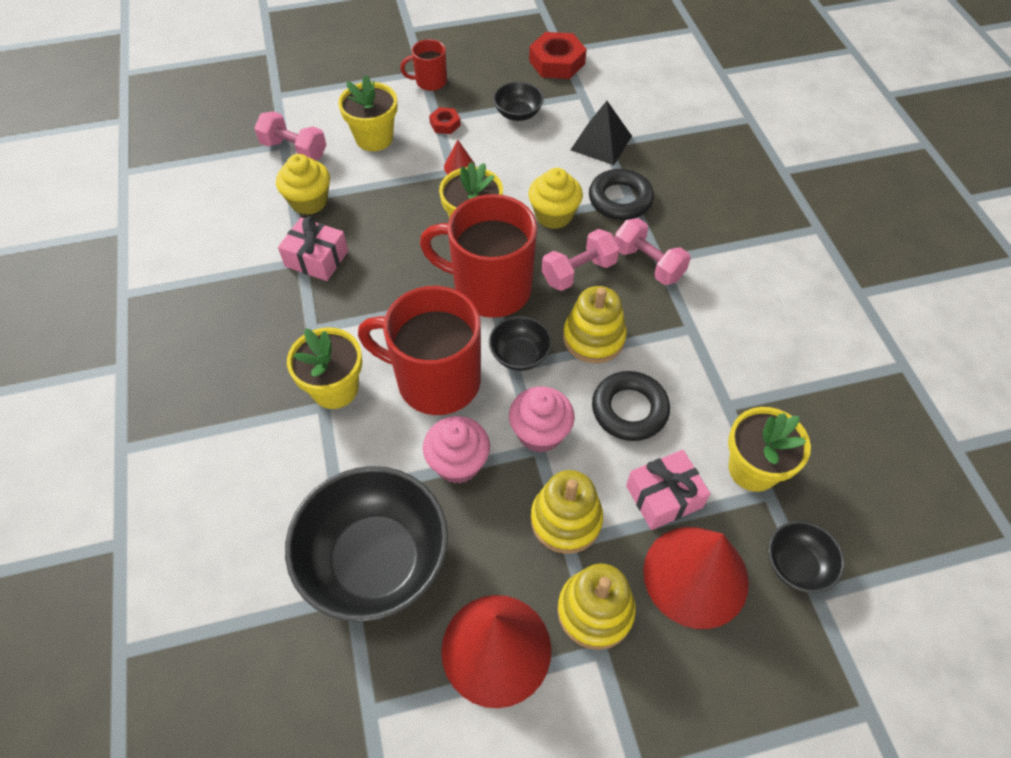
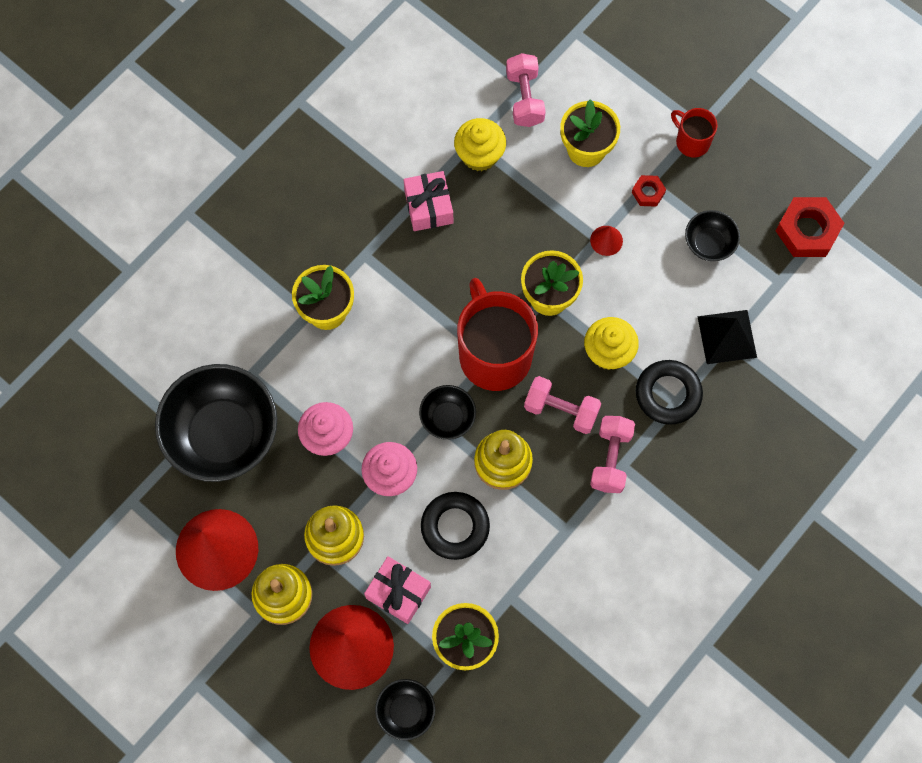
camera: 55 degrees right, 15 degrees up
red mug [358,286,481,415] -> none

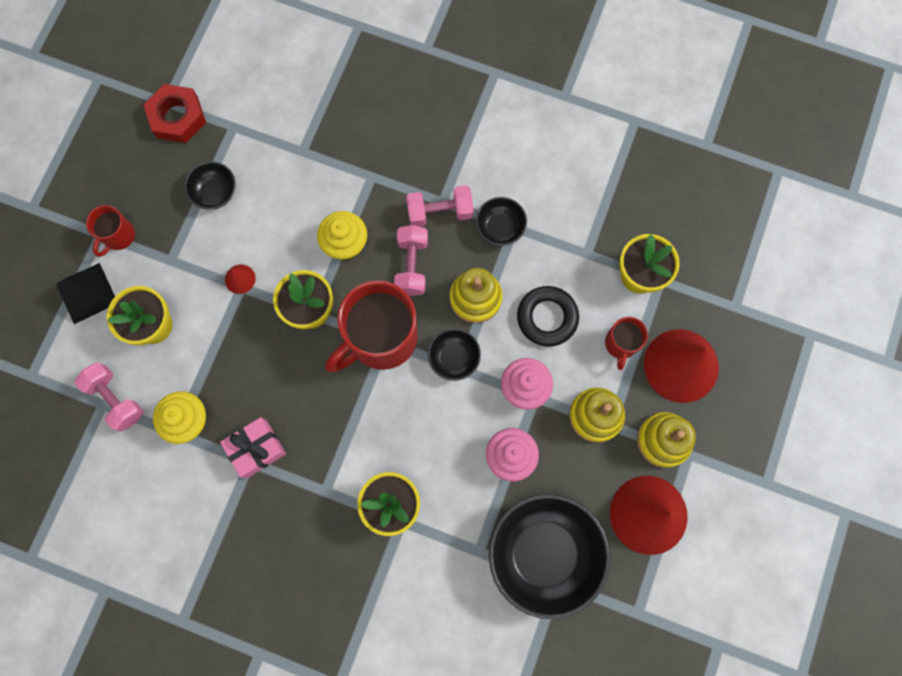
camera: 110 degrees left, 5 degrees up
pink gift [364,556,431,624] -> red mug [605,317,648,370]
black bowl [375,679,435,741] -> black bowl moved to [476,197,527,246]
pink dumbbell [506,53,546,127] -> pink dumbbell turned 75 degrees clockwise [74,362,143,432]
red nut [632,175,666,207] -> none
black ring [636,360,703,425] -> none
black pyramid [697,310,757,364] -> black pyramid moved to [56,263,115,324]

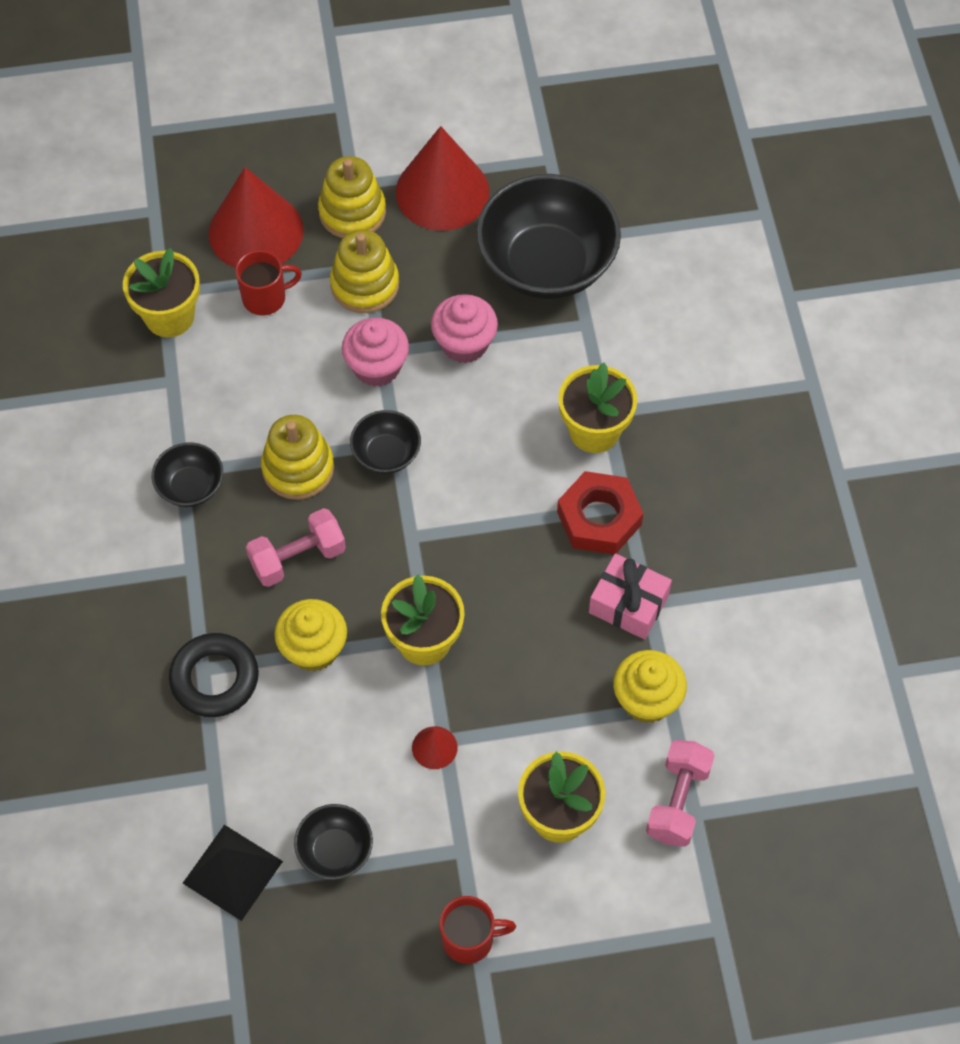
camera: 120 degrees left, 15 degrees down
black pyramid [56,263,115,324] -> black pyramid moved to [183,825,283,921]
red nut [144,84,206,143] -> red nut moved to [557,471,644,554]
red mug [326,280,418,373] -> none
pink dumbbell [406,185,474,227] -> none
black ring [517,286,579,346] -> black ring moved to [169,633,259,717]

